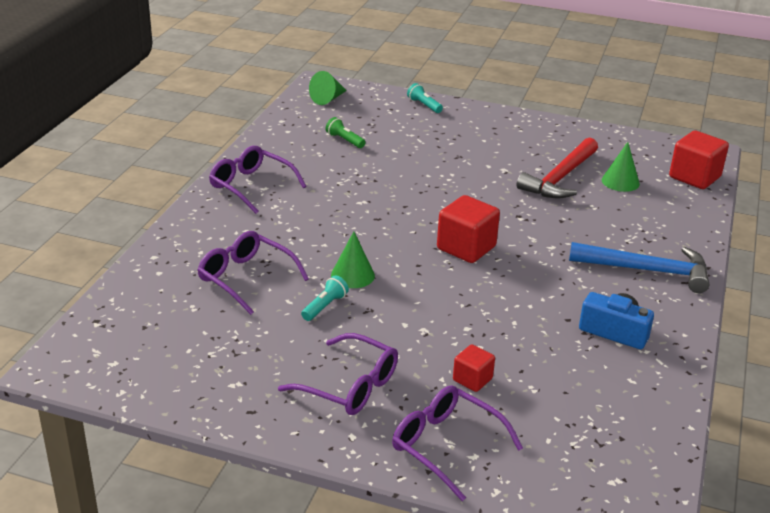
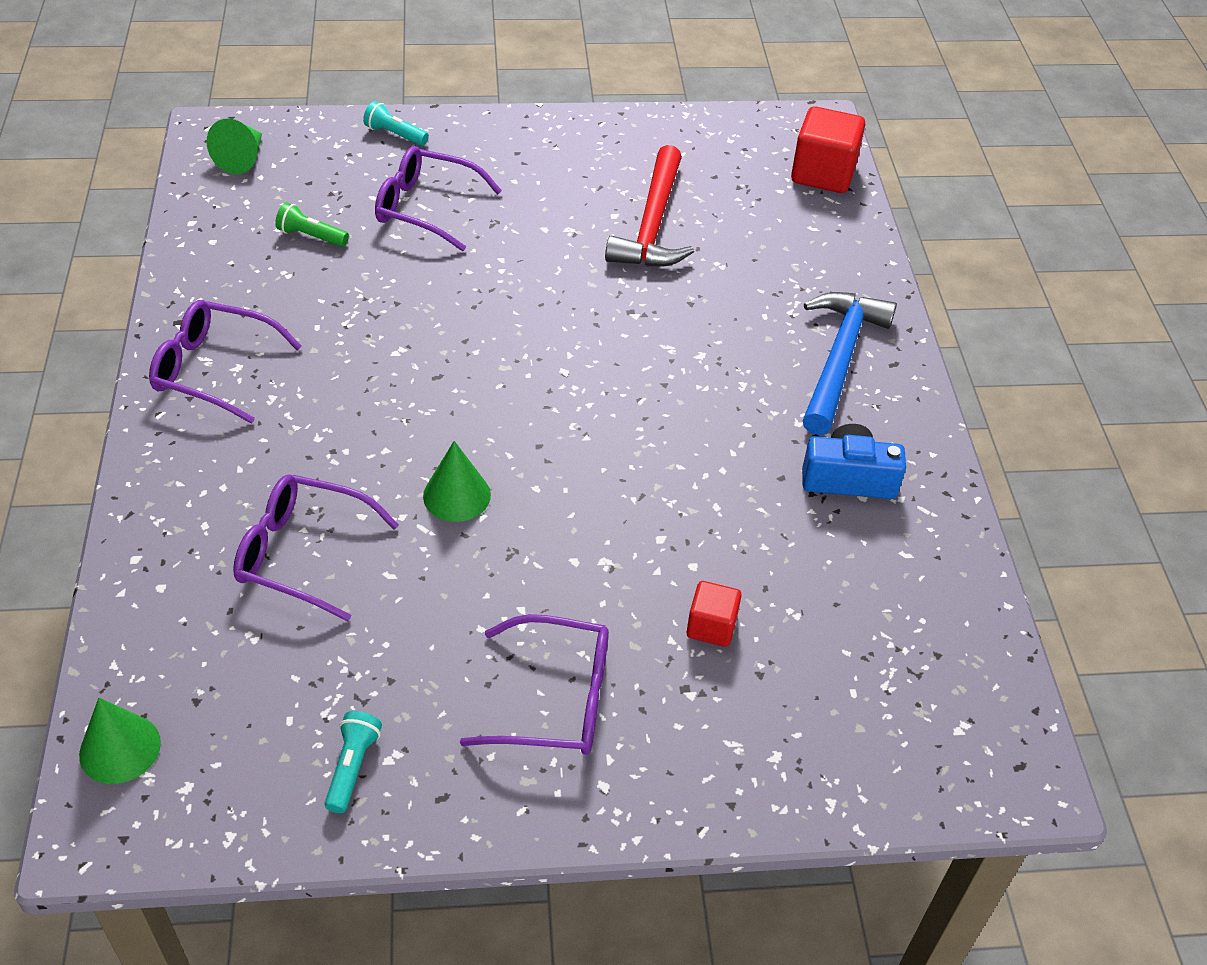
camera: 25 degrees left, 15 degrees up
turquoise flashlight [301,275,349,321] -> turquoise flashlight moved to [325,711,382,813]
purple glasses [392,385,523,501] -> purple glasses moved to [375,146,502,251]
red cube [437,195,500,263] -> none
blue hammer [569,242,709,293] -> blue hammer turned 60 degrees counterclockwise [802,292,897,435]
green cone [602,142,640,192] -> green cone moved to [79,698,161,784]

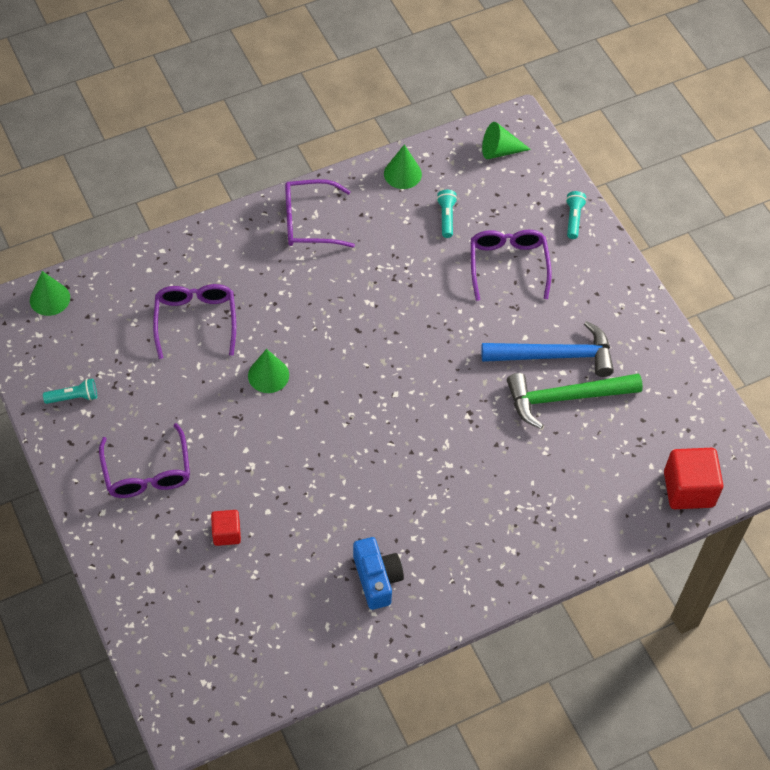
camera: 70 degrees right, 10 degrees up
purple glasses [149,300,302,423] -> purple glasses turned 90 degrees counterclockwise [285,179,355,248]
green flashlight [275,202,349,247] -> turquoise flashlight [437,190,457,238]
red hammer [605,145,694,267] -> green hammer [507,373,643,429]
blue hammer [802,292,897,435] -> blue hammer moved to [481,321,614,377]
none -> green cone [384,144,422,189]

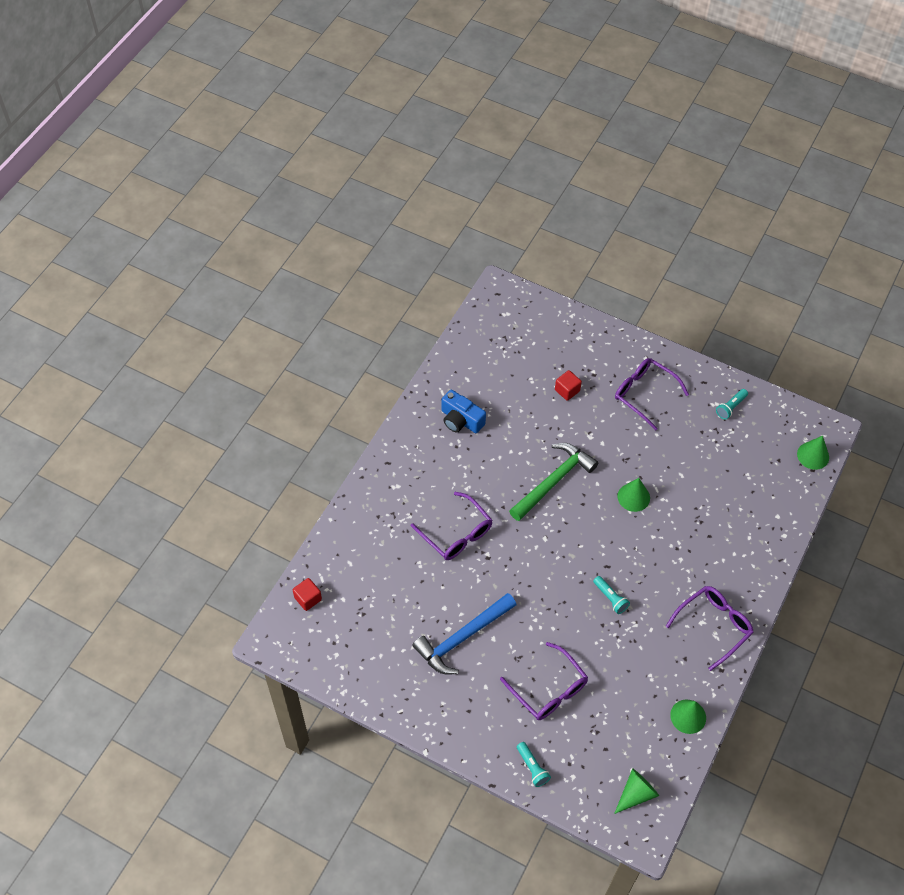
camera: 145 degrees right, 0 degrees up
purple glasses [153,284,236,359] -> purple glasses moved to [411,492,492,560]
turquoise flashlight [437,190,457,238] -> turquoise flashlight moved to [593,576,630,614]
green hammer [507,373,643,429] -> green hammer moved to [509,443,598,521]
red cube [664,448,724,509] -> red cube [293,578,322,611], size x0.57

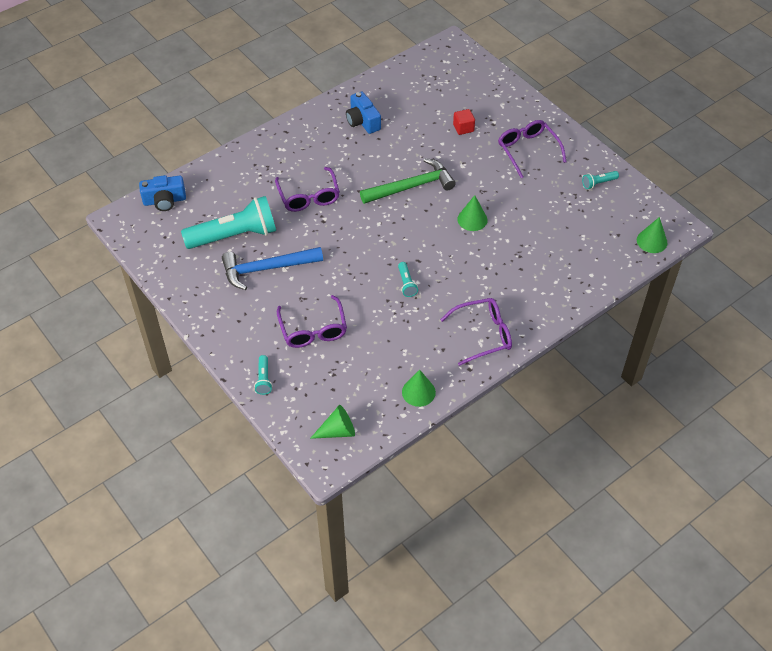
camera: 25 degrees right, 5 degrees down
red cube [293,578,322,611] -> blue camera [139,175,186,211]
none -> turquoise flashlight [181,196,276,249]

